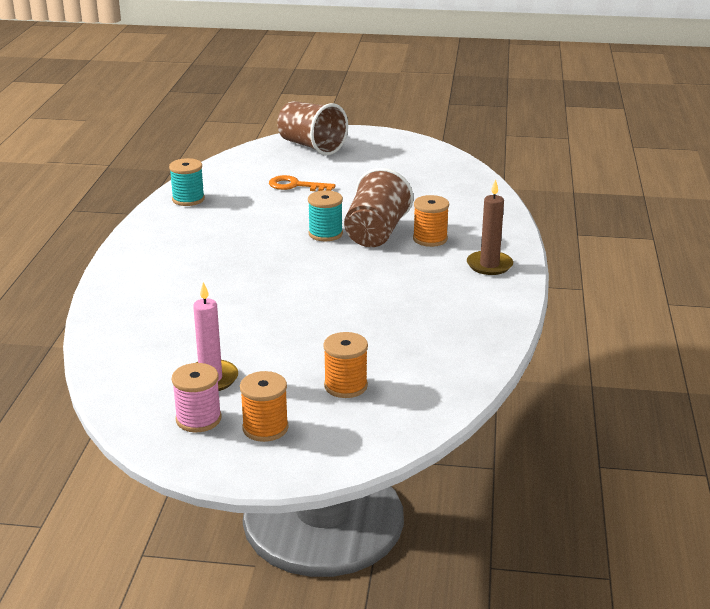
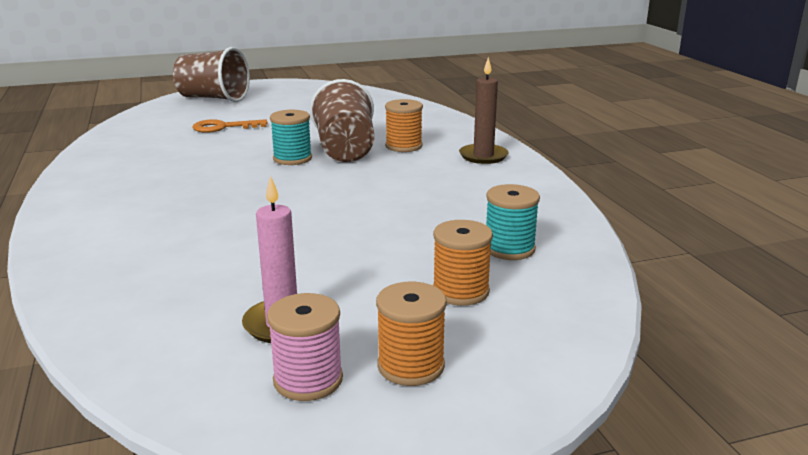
camera: 25 degrees left, 5 degrees down
turquoise spool [169,158,205,206] -> turquoise spool moved to [486,184,540,260]

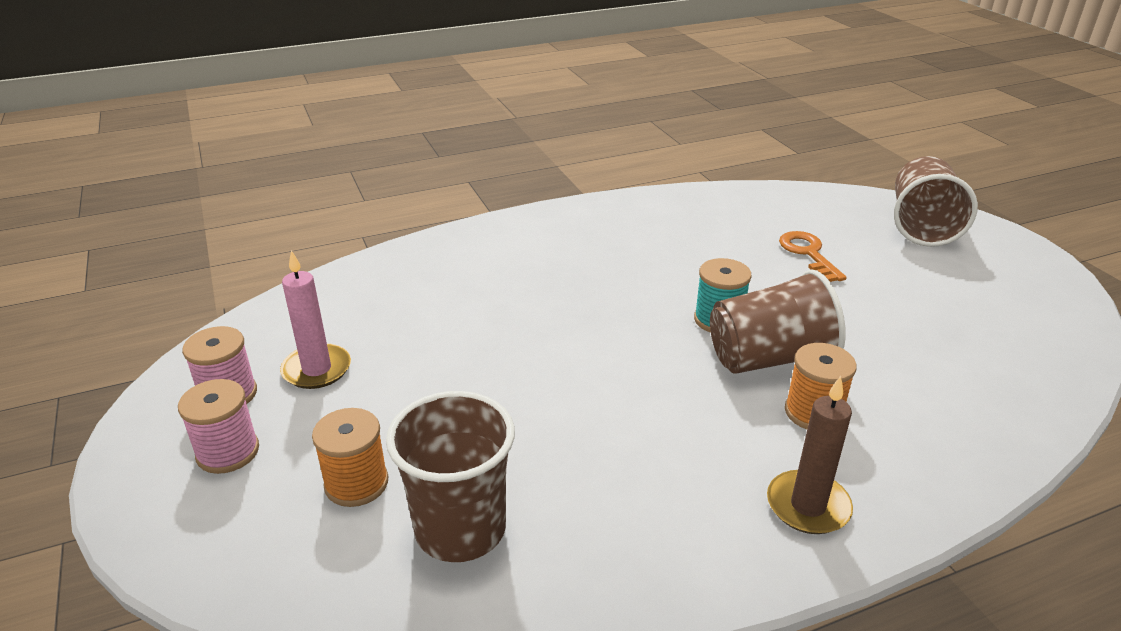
camera: 85 degrees right, 10 degrees up
orange spool [376,282,447,386] -> pink spool [178,379,259,474]
turquoise spool [486,184,540,260] -> brown cup [386,391,515,562]

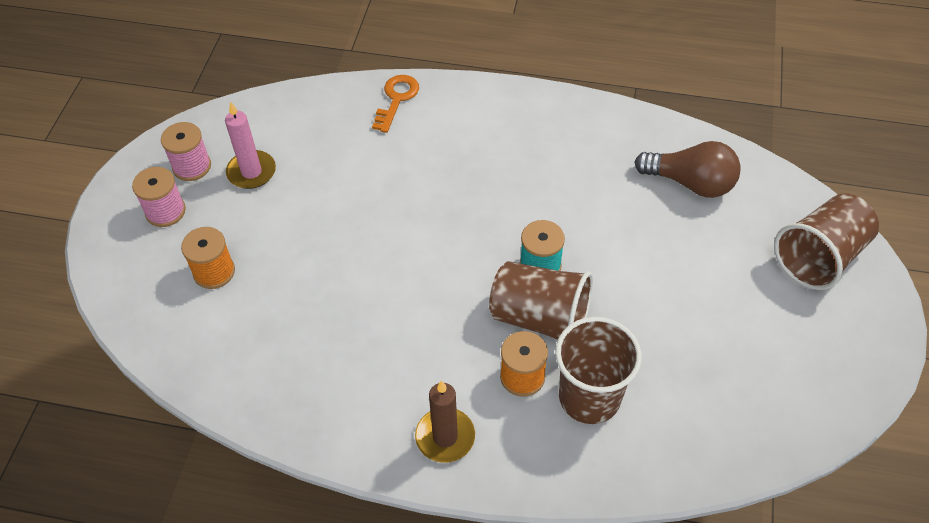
camera: 35 degrees right, 20 degrees up
brown cup [386,391,515,562] -> brown cup moved to [555,317,642,424]
orange key [779,231,847,282] -> orange key moved to [372,75,419,133]
none -> brown light bulb [634,141,741,198]

